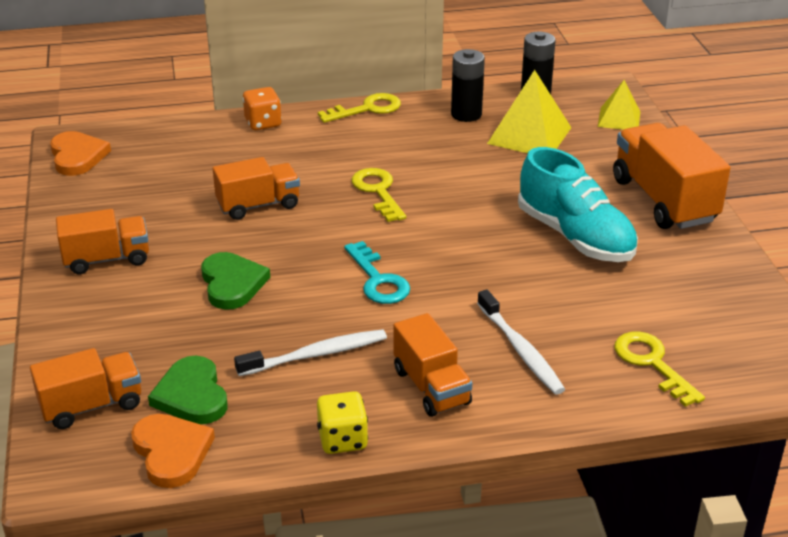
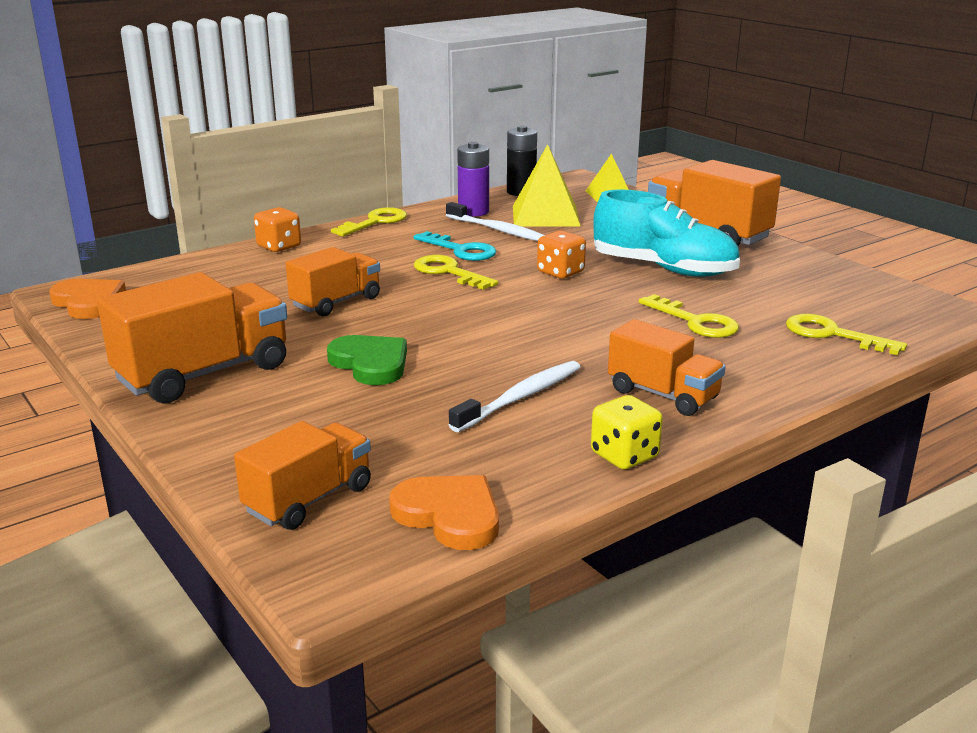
camera: 25 degrees left, 10 degrees down
orange truck [56,209,149,274] -> orange truck [97,272,287,403], size x1.58
green heart [148,356,228,424] -> none
turquoise key [344,241,410,304] -> turquoise key moved to [414,231,496,261]
black battery [451,49,485,122] -> purple battery [457,142,489,217]
white toothbrush [477,290,565,395] -> white toothbrush moved to [446,202,545,241]
none -> orange dice [537,231,586,279]
none -> yellow key [639,294,739,338]

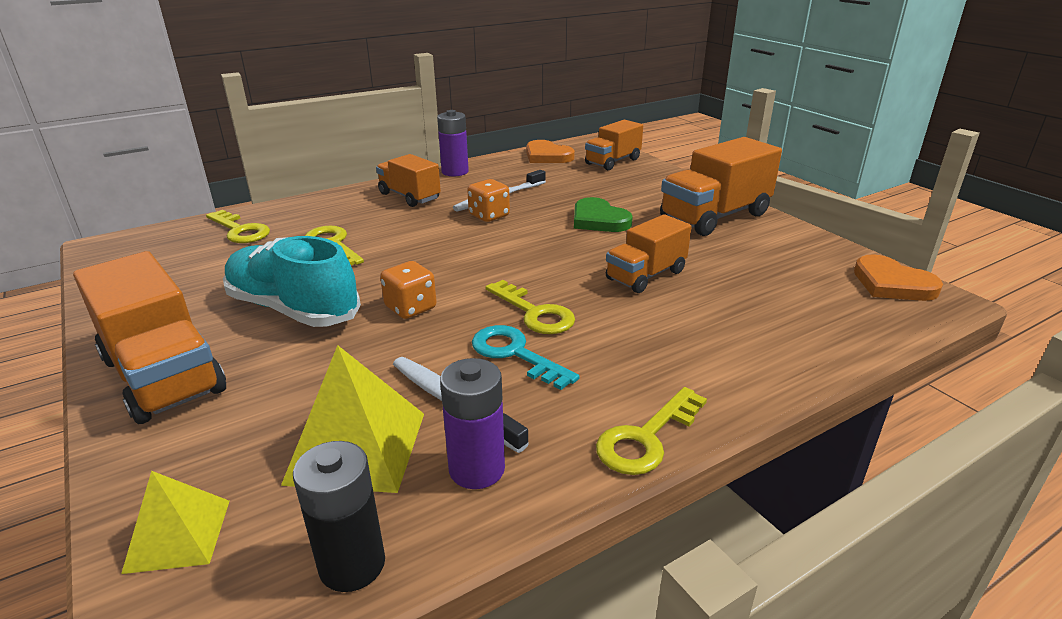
camera: 175 degrees left, 5 degrees up
orange dice [254,207,301,252] -> orange dice moved to [467,179,510,222]
yellow dice [591,395,663,470] -> purple battery [437,110,469,176]

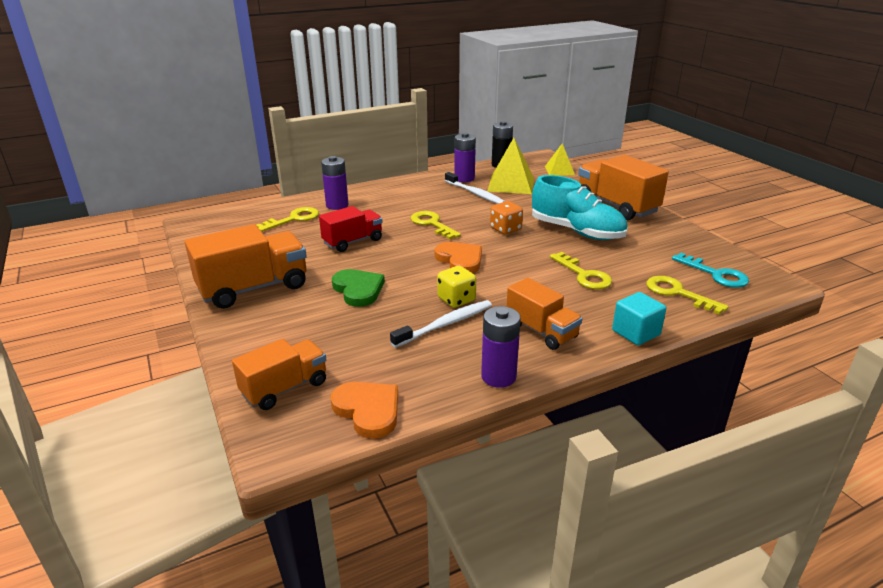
camera: 175 degrees left, 0 degrees up
orange dice [467,179,510,222] -> yellow dice [437,266,476,308]
turquoise key [472,325,580,390] -> turquoise key moved to [672,253,749,288]
yellow key [596,387,707,475] -> yellow key moved to [256,207,319,232]
orange truck [606,214,692,293] -> red truck [319,206,383,252]
orange heart [854,254,943,301] -> orange heart moved to [435,242,482,273]
none -> purple battery [321,156,348,210]
none -> turquoise cube [612,292,666,346]

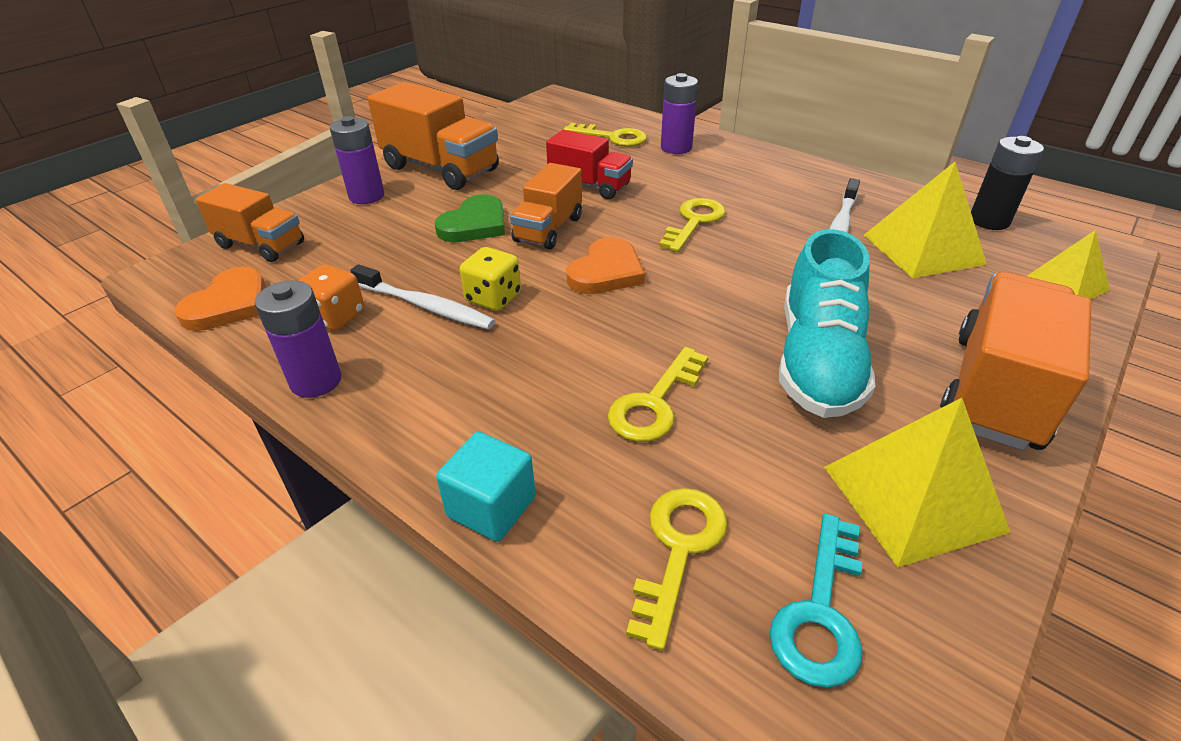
camera: 65 degrees right, 10 degrees up
purple battery [454,133,476,182] -> purple battery moved to [330,116,384,204]
orange dice [490,201,523,235] -> orange dice moved to [298,264,364,331]
orange truck [506,278,582,350] -> orange truck moved to [510,163,582,249]
none -> yellow pyramid [824,398,1010,567]

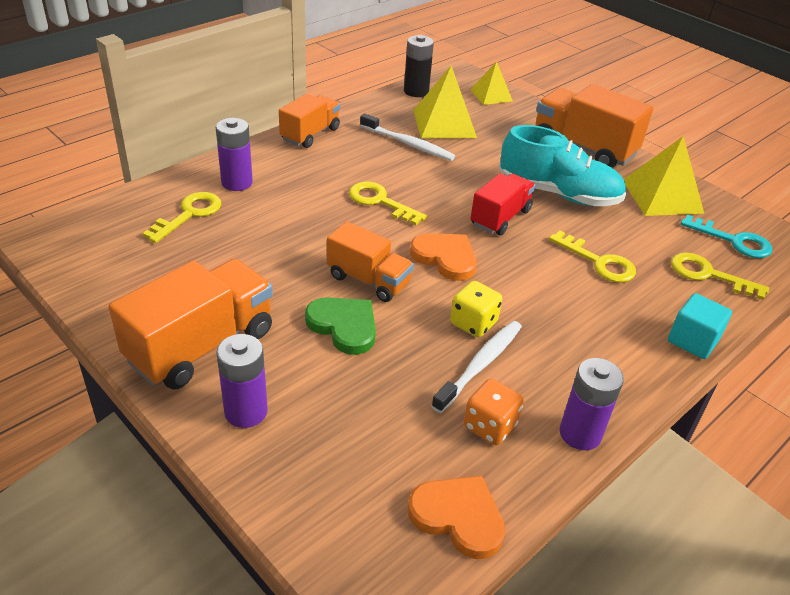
camera: 85 degrees left, 0 degrees up
orange truck [196,183,304,262] -> orange truck moved to [279,94,340,148]
red truck [546,130,633,199] -> red truck moved to [471,173,535,236]

